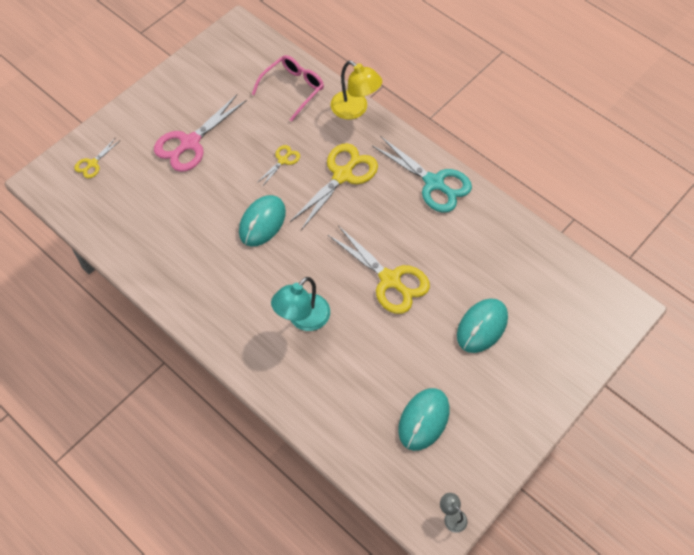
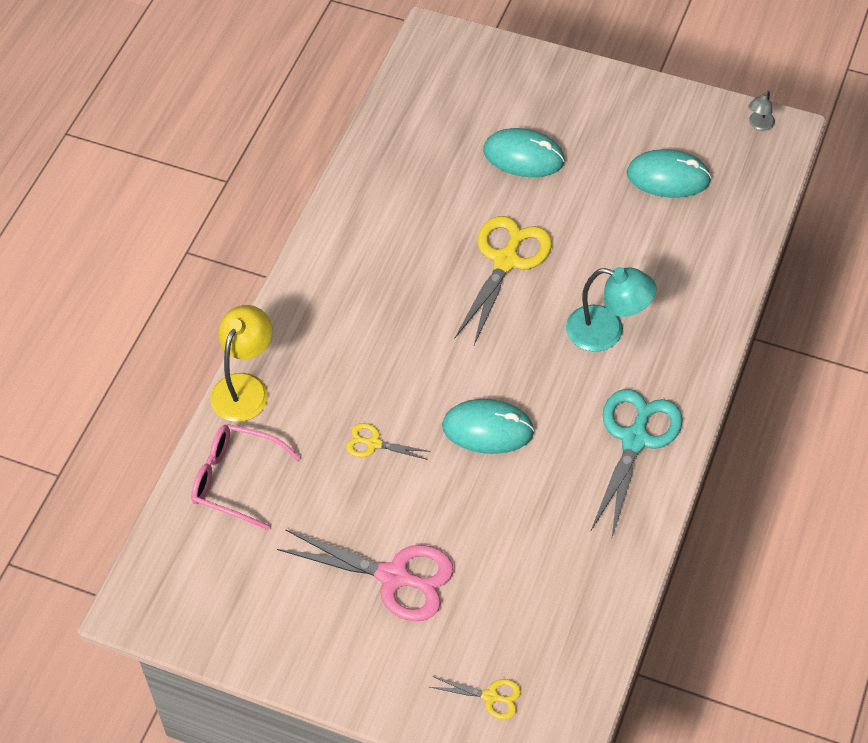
camera: 110 degrees left, 5 degrees down
yellow scissors [290,143,378,230] -> none
turquoise scissors [372,137,472,213] -> turquoise scissors moved to [591,389,683,537]

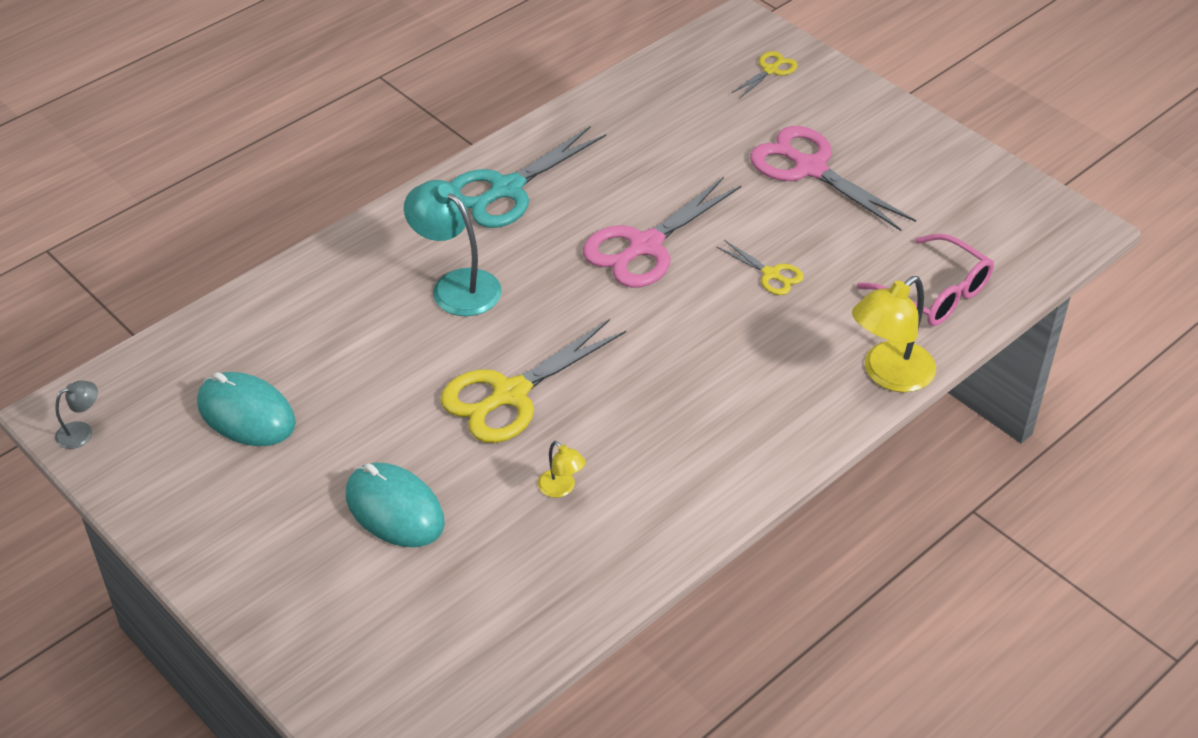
camera: 155 degrees left, 10 degrees down
yellow scissors [430,676,521,720] -> yellow scissors turned 90 degrees clockwise [731,51,798,99]
turquoise mouse [442,399,535,454] -> pink scissors [583,177,741,288]
none -> yellow lamp [538,441,586,498]

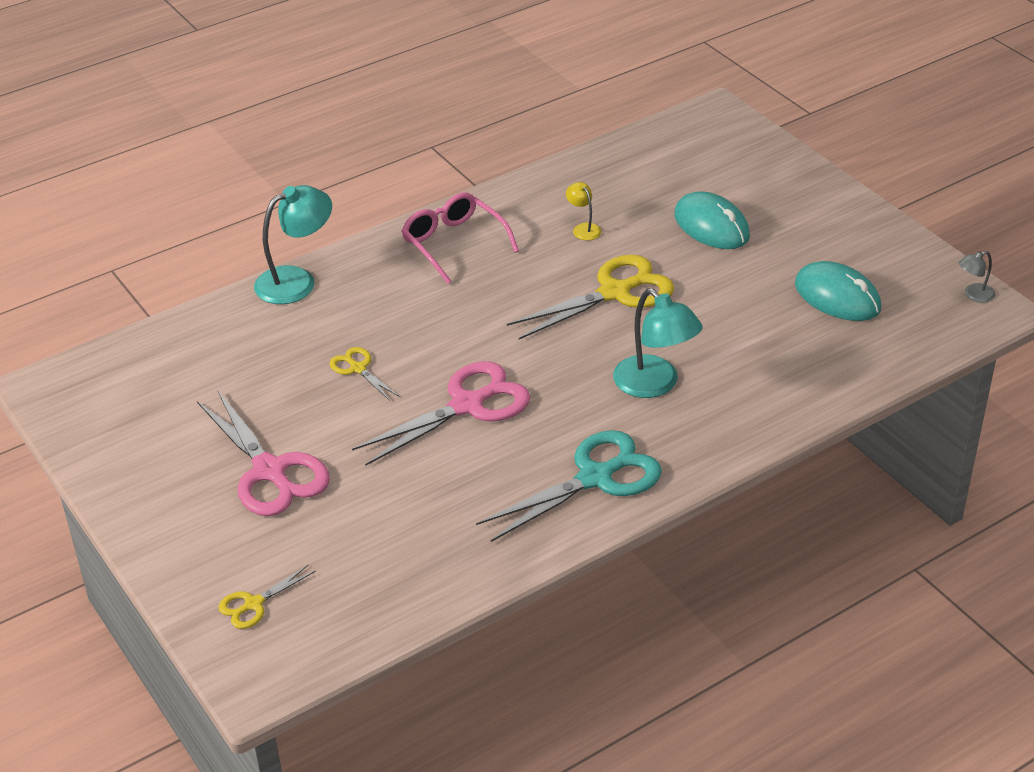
camera: 170 degrees left, 5 degrees down
yellow lamp [852,276,936,392] -> turquoise lamp [254,185,332,304]
pink glasses [857,233,994,326] -> pink glasses moved to [402,193,519,284]

